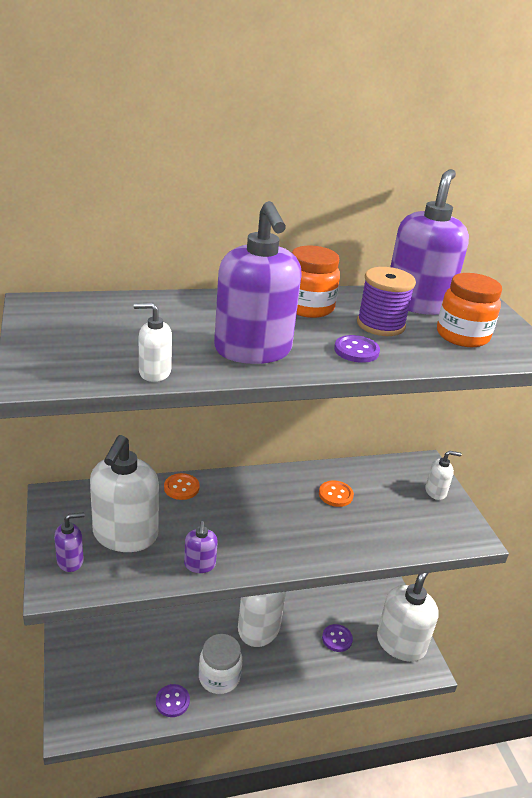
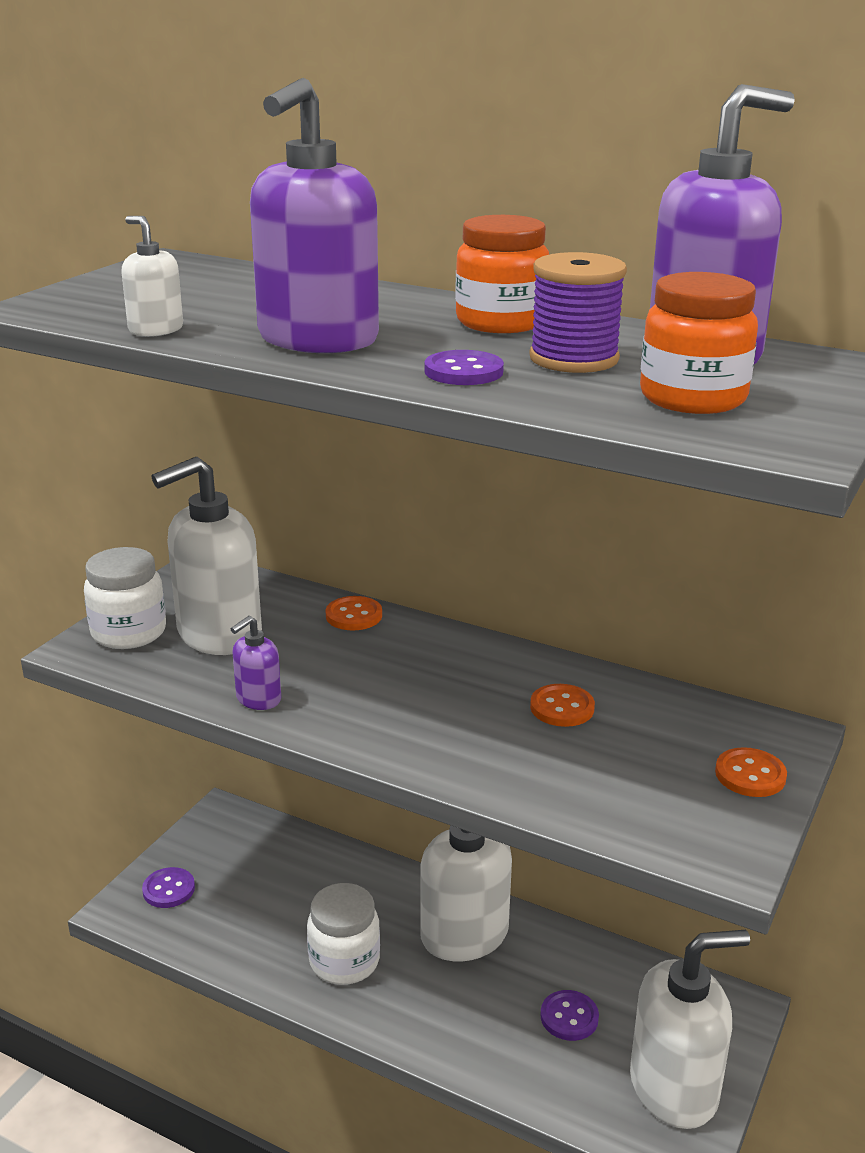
camera: 45 degrees right, 5 degrees down
purple soap dispenser [54,512,85,572] -> white jar [84,547,166,649]
purple button [156,684,190,717] -> purple button moved to [142,867,195,908]
white soap dispenser [425,451,462,500] -> orange button [715,747,787,797]

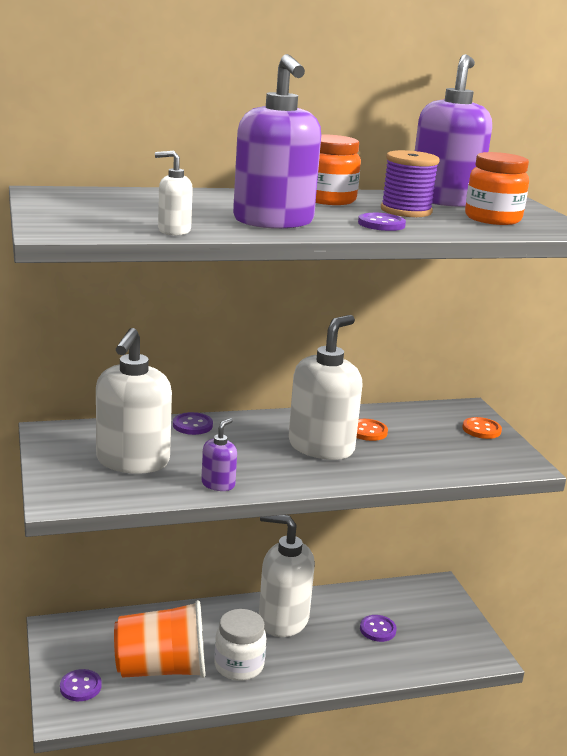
camera: 45 degrees left, 5 degrees down
white jar [84,547,166,649] -> none
purple soap dispenser [231,616,281,710] -> purple soap dispenser turned 150 degrees counterclockwise [201,418,237,491]
orange button [326,596,382,630] -> purple button [173,412,213,435]
white soap dispenser [630,930,750,1129] -> white soap dispenser moved to [288,315,363,460]
none -> orange cup [114,600,206,678]

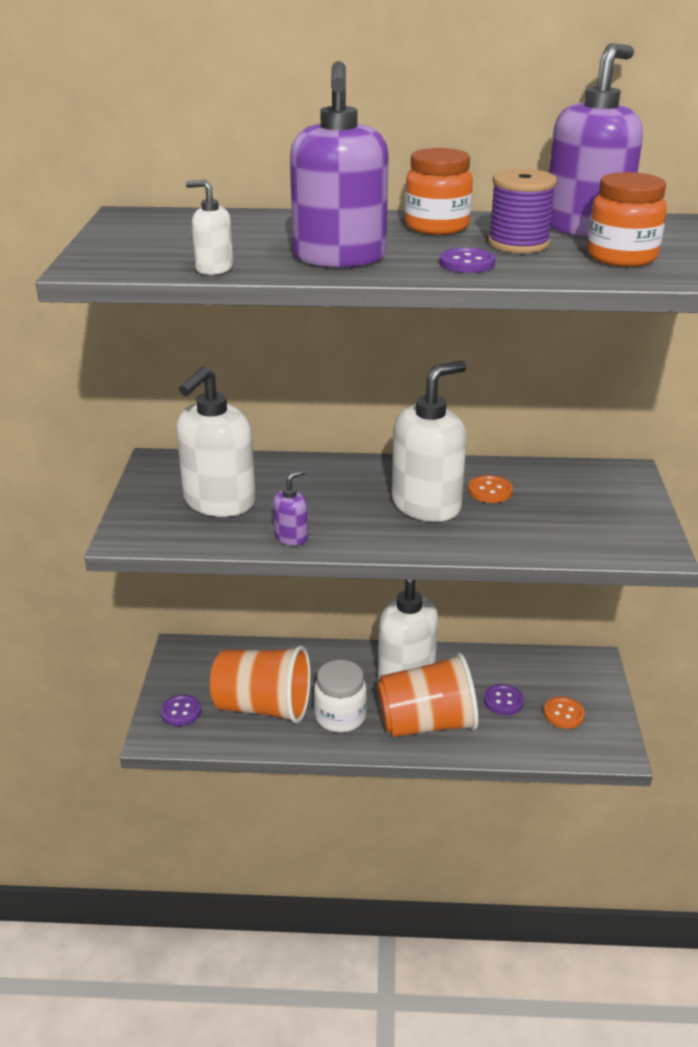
camera: 20 degrees right, 10 degrees up
purple button [173,412,213,435] -> none
orange button [462,417,502,439] -> orange button moved to [543,697,585,729]
none -> orange cup [377,653,478,737]

